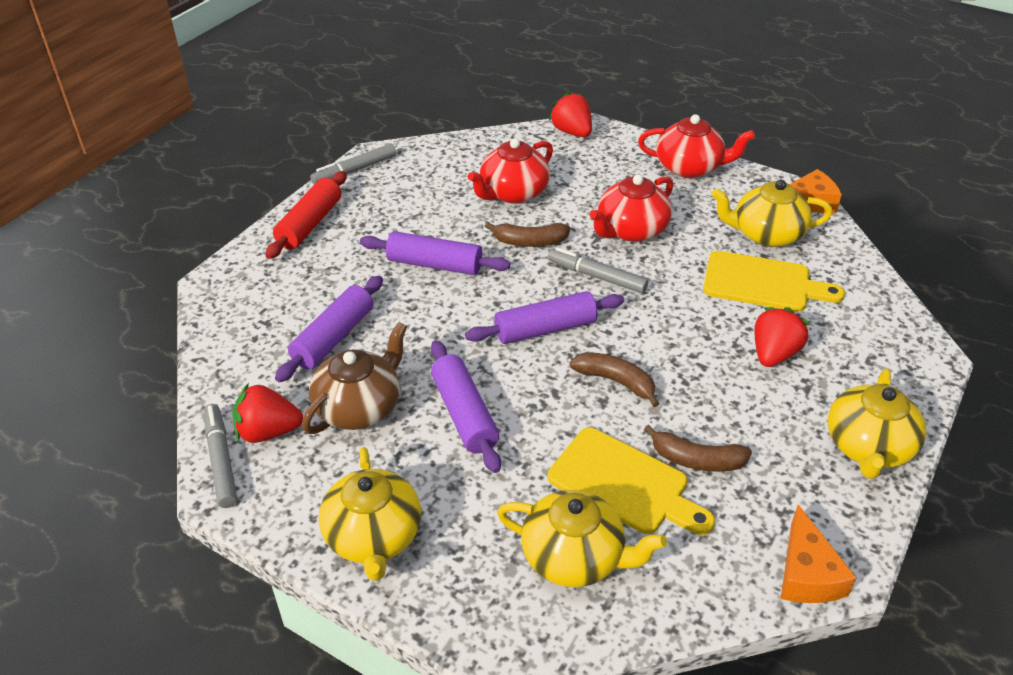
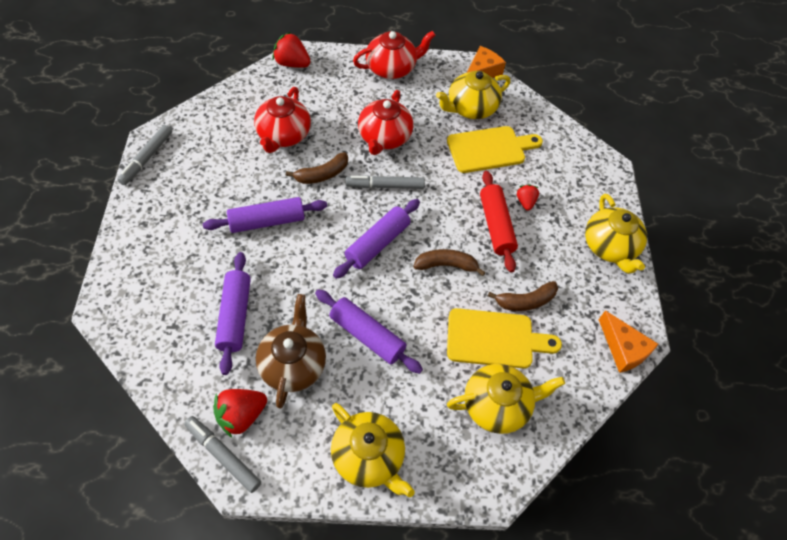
camera: 35 degrees left, 15 degrees up
red rolling pin [266,171,346,259] -> red rolling pin moved to [480,171,518,273]
red strawberry [754,307,810,367] -> red strawberry [517,184,539,211], size x0.61

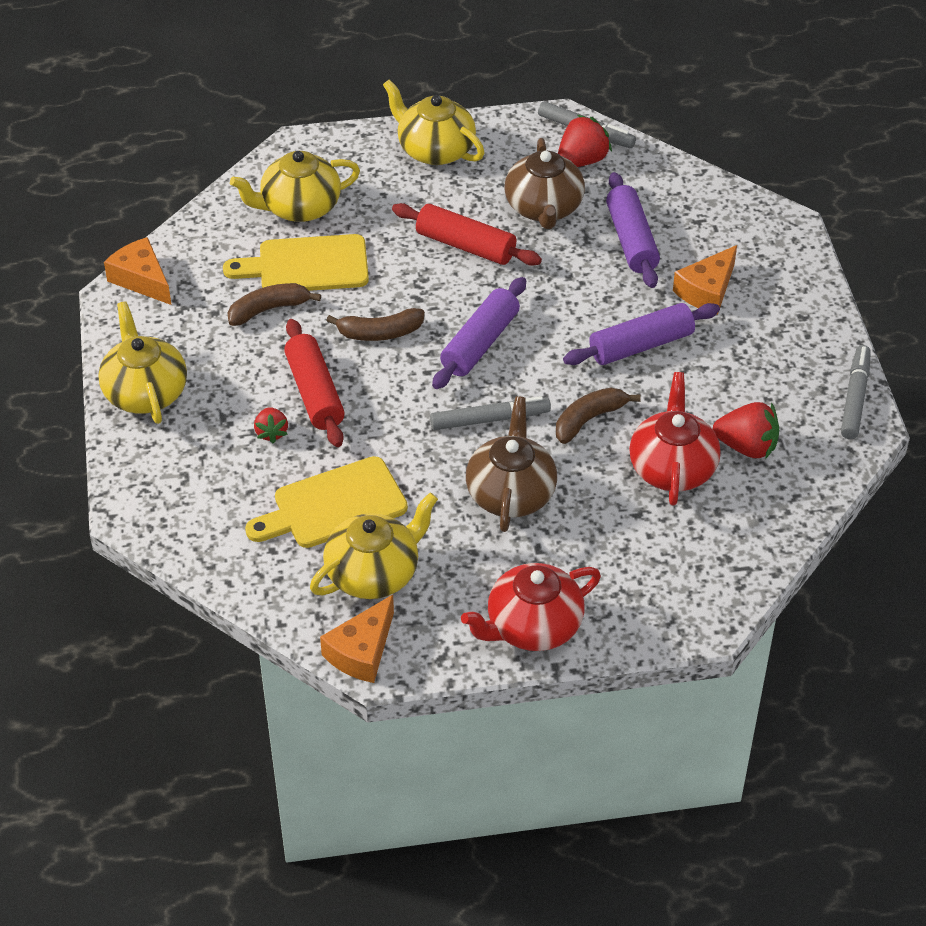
camera: 175 degrees right, 10 degrees down
red strawberry [272,32,311,68] -> red strawberry moved to [713,402,779,459]
purple rolling pin [315,289,423,374] -> red rolling pin [392,203,542,266]
red teapot [358,90,413,155] -> brown teapot [466,396,557,532]
none -> orange cheese [673,245,737,315]

